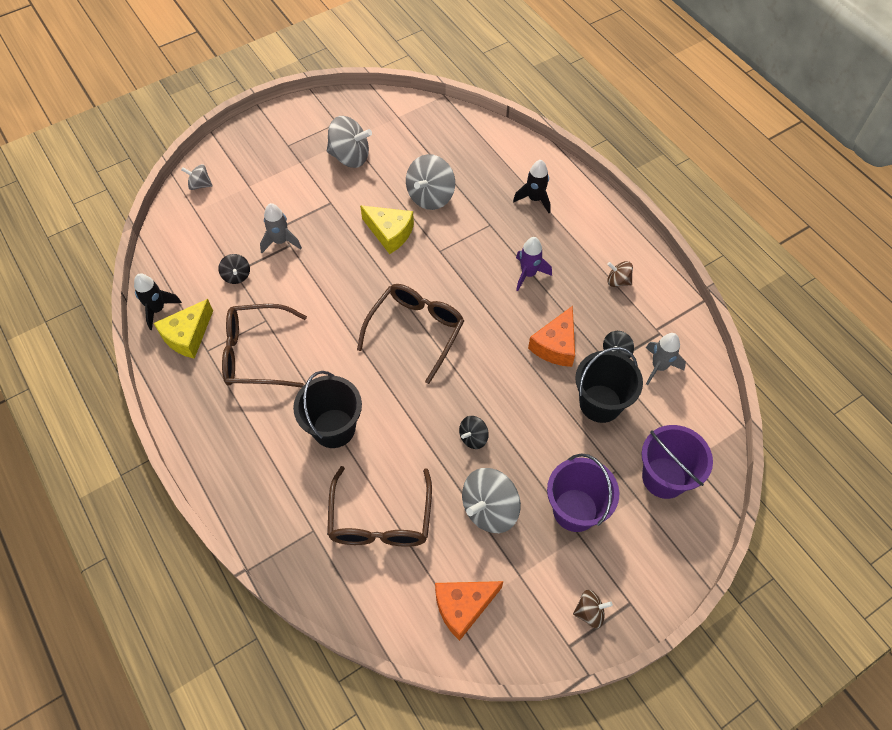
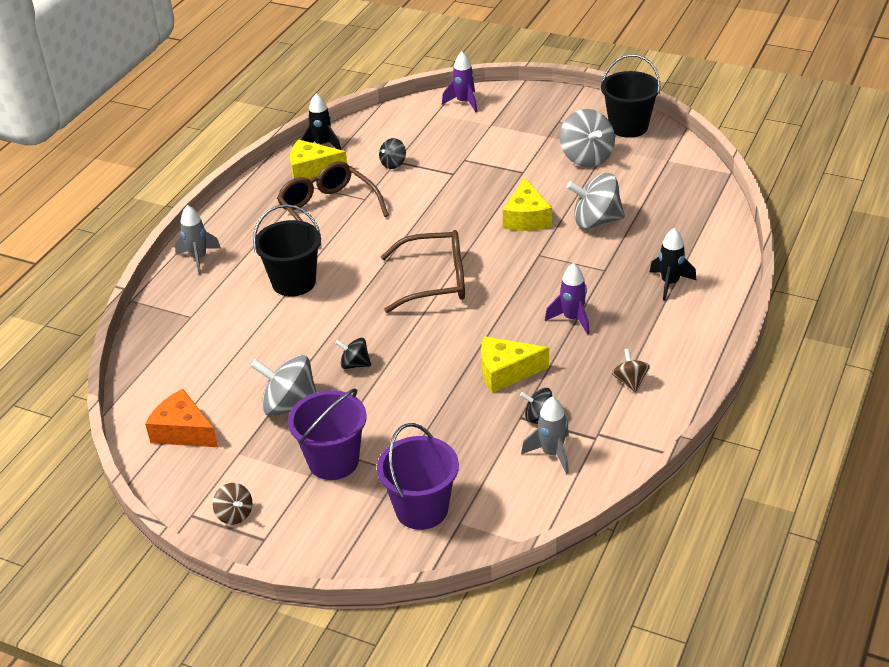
camera: 60 degrees right, 20 degrees down
grey spinning top [181,164,213,190] -> purple rocket [442,52,477,112]
grey rocket [260,203,302,253] -> grey rocket moved to [175,205,221,275]
brown glasses [327,466,432,547] -> none
orange cheese [528,306,575,367] -> yellow cheese [481,336,549,393]
black bucket [575,347,643,423] -> black bucket moved to [601,54,661,138]

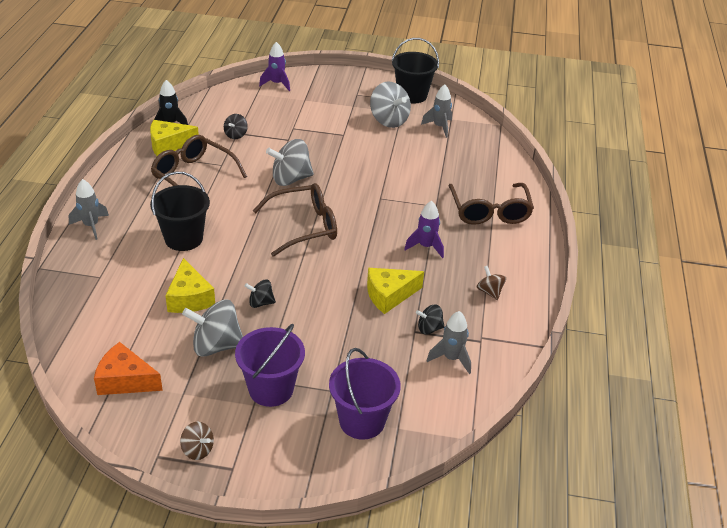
camera: 20 degrees left, 0 degrees up
yellow cheese [503,178,552,231] -> yellow cheese moved to [165,258,215,313]
grey spinning top [567,173,625,229] -> grey spinning top moved to [266,139,314,186]
black rocket [650,228,697,300] -> brown glasses [448,183,534,225]
none -> grey rocket [421,84,452,138]

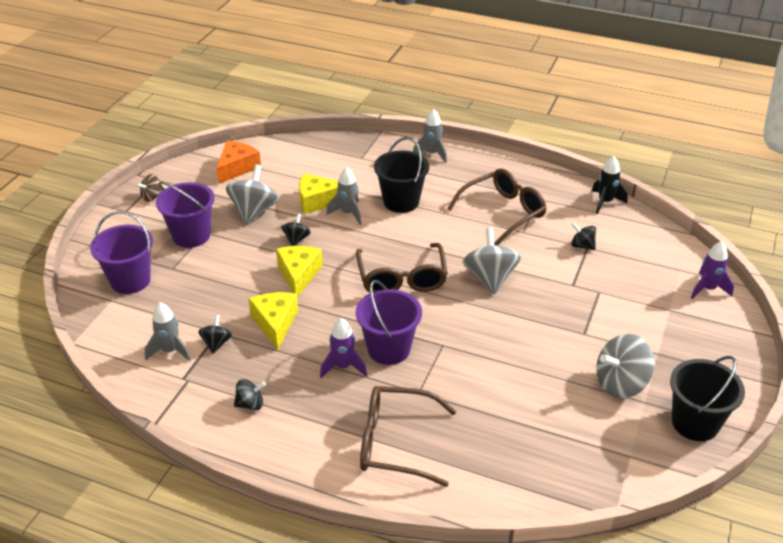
camera: 105 degrees right, 0 degrees up
yellow cheese [150,120,199,156] -> yellow cheese moved to [276,246,323,297]
grey rocket [421,84,452,138] -> grey rocket moved to [326,167,361,225]
brown spinning top [477,266,506,300] -> black spinning top [234,379,266,410]
none -> purple bucket [356,280,422,365]

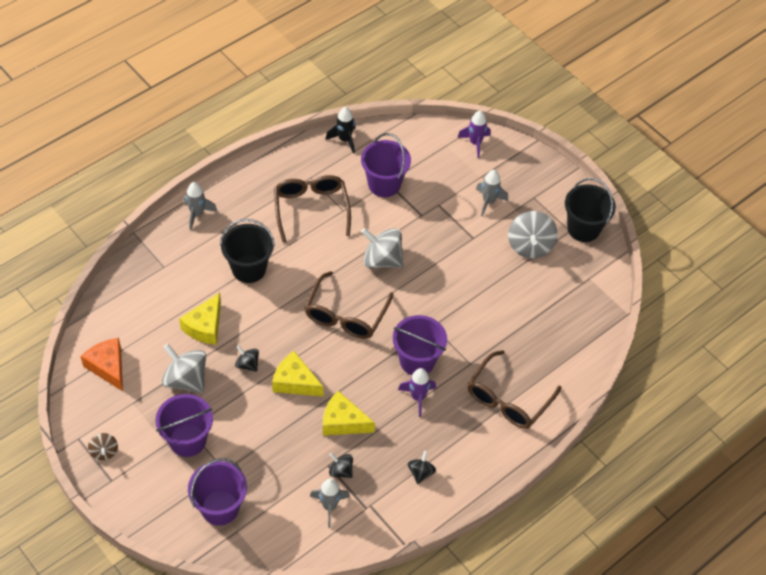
camera: 65 degrees left, 15 degrees up
grey rocket [326,167,361,225] -> grey rocket moved to [476,170,508,216]
brown glasses [356,243,448,292] -> brown glasses turned 90 degrees clockwise [305,271,393,339]
black spinning top [571,223,596,250] -> purple bucket [361,133,411,197]

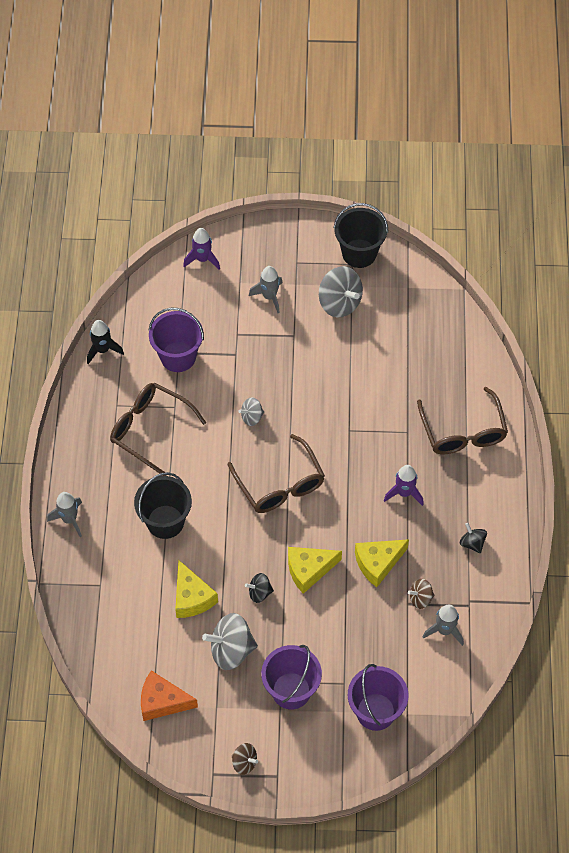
camera: 45 degrees left, 5 degrees up
black spinning top [329,453,353,478] -> brown spinning top [408,579,434,609]
grey spinning top [361,228,404,268] -> grey spinning top [239,397,264,426], size x0.54
purple bucket [393,315,447,375] -> none

